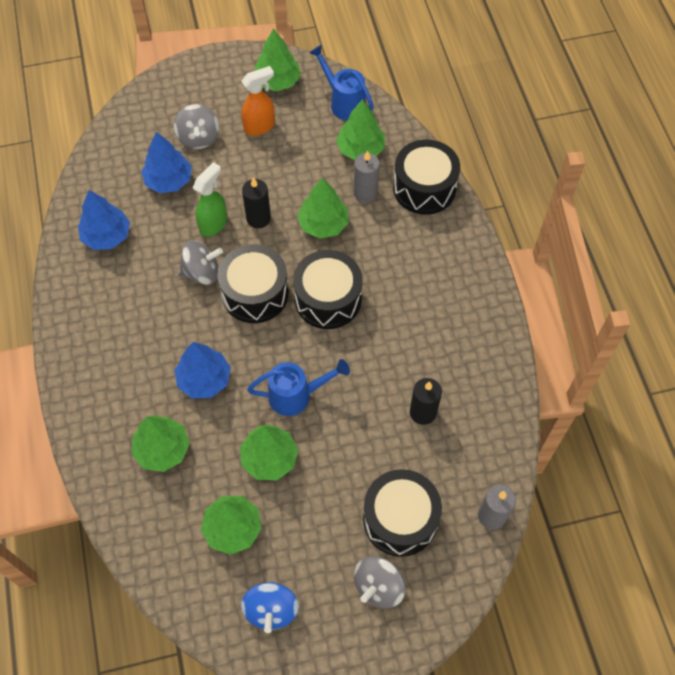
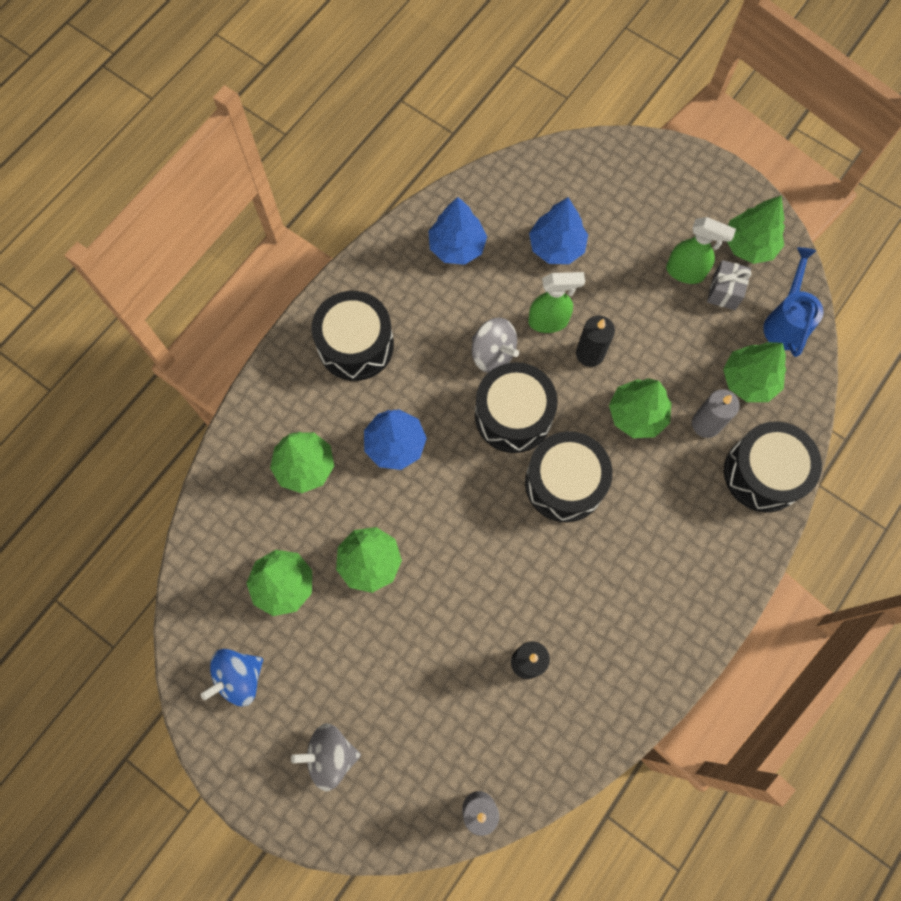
camera: 50 degrees right, 10 degrees up
grey spinning top [174,104,219,149] -> none
orange spray bottle [241,66,275,136] -> green spray bottle [666,217,736,284]
blue watering can [247,359,350,416] -> none
black drum [363,469,442,557] -> black drum moved to [311,291,394,381]
none -> grey gift [707,260,751,310]

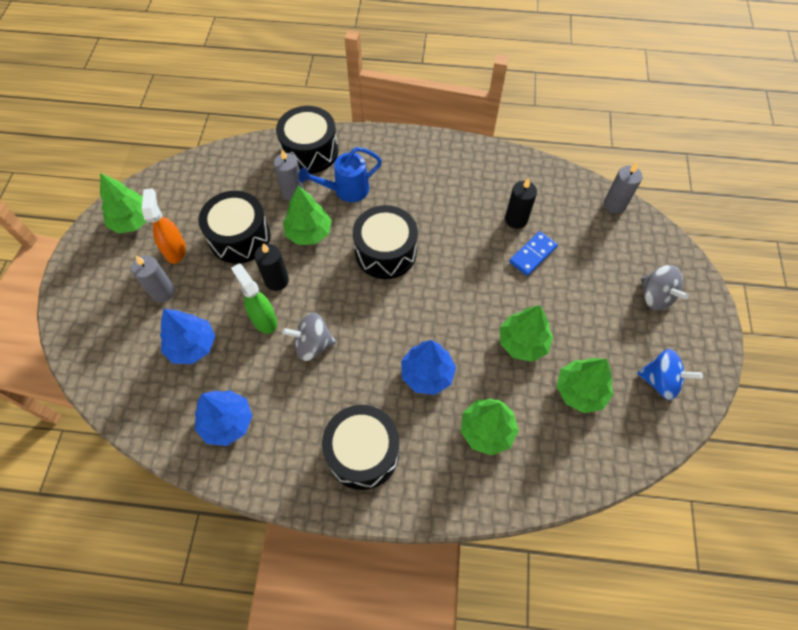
camera: 120 degrees left, 10 degrees down
grey spinning top [472,318,519,373] -> grey spinning top turned 105 degrees counterclockwise [282,312,336,361]
black drum [475,362,558,453] -> black drum moved to [199,191,270,264]
green spray bottle [666,217,736,284] -> orange spray bottle [142,188,186,264]
grey gift [707,260,751,310] -> none
green tree [723,342,786,402] -> none
blue watering can [763,247,824,357] -> blue watering can moved to [298,147,382,202]
none -> grey candle [131,255,175,302]
none -> blue domino [509,231,558,276]

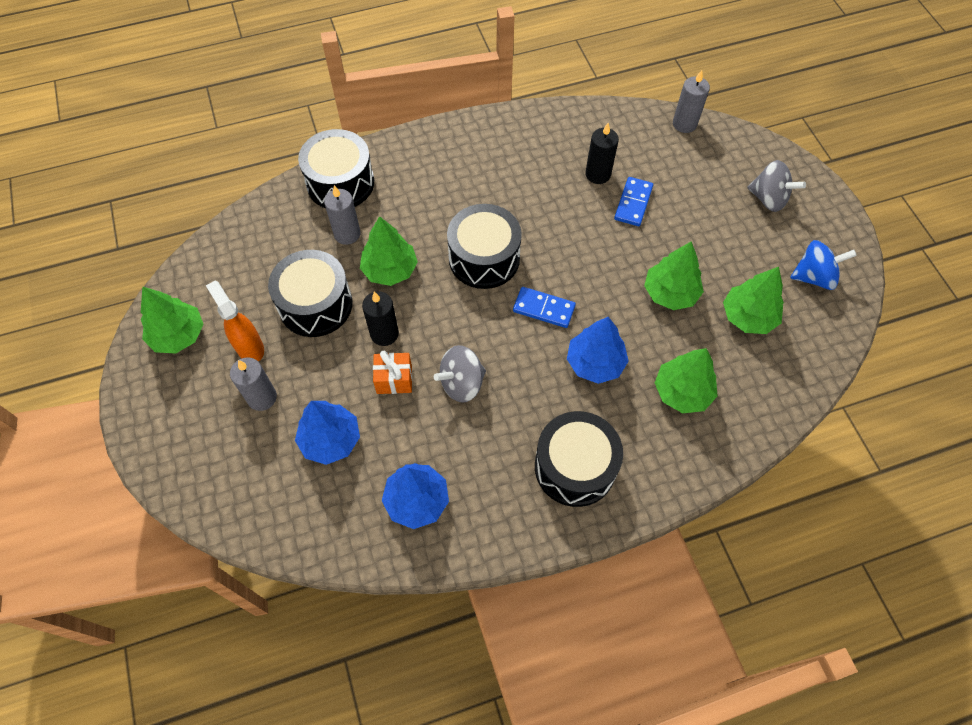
camera: 25 degrees left, 0 degrees up
green spray bottle [231,264,277,334] -> orange gift [373,351,412,394]
blue watering can [298,147,382,202] -> none
none -> blue domino [513,287,576,328]

